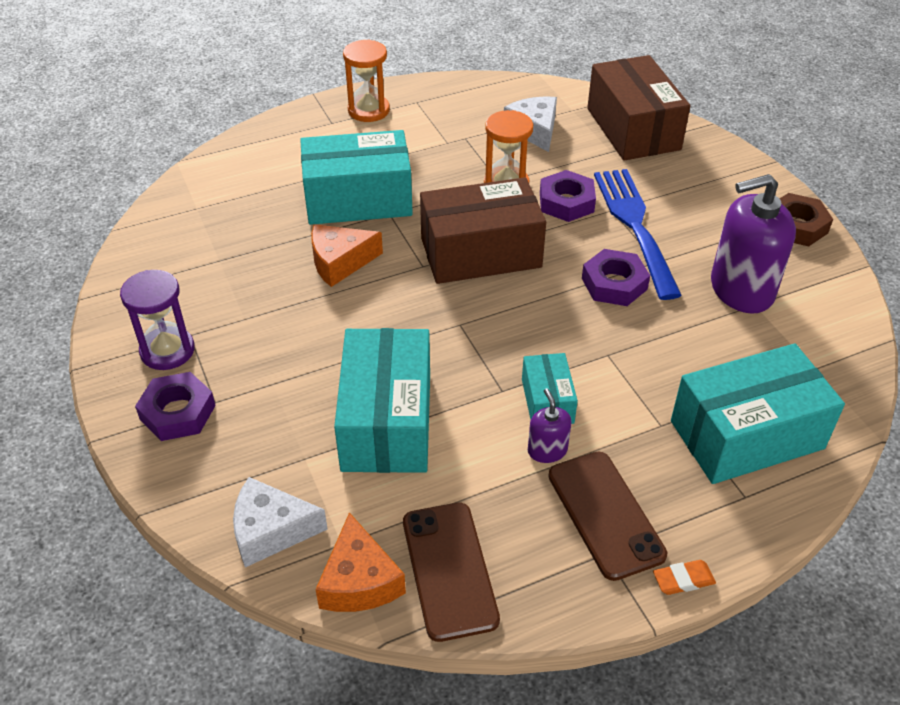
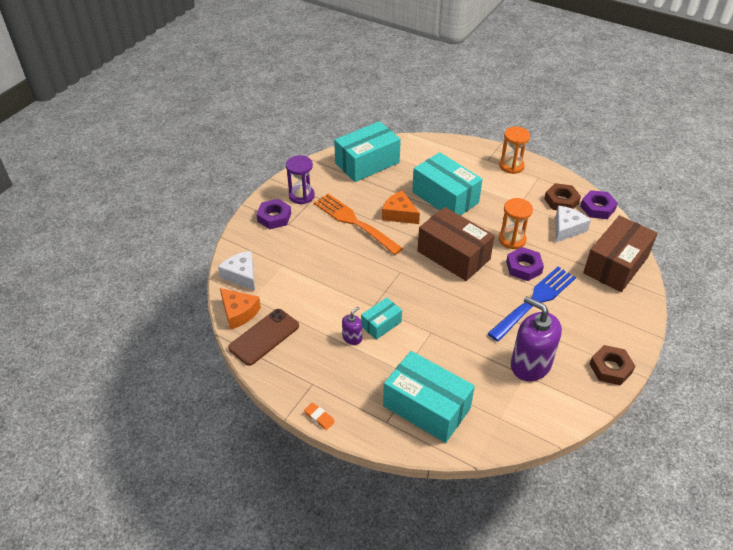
camera: 55 degrees right, 0 degrees up
orange cheese [315,512,406,612] -> orange cheese turned 90 degrees counterclockwise [220,288,261,330]
turquoise box [334,328,430,473] -> turquoise box moved to [334,121,401,182]
brown phone [548,452,667,581] -> none
purple nut [582,249,650,306] -> purple nut moved to [580,190,618,219]
none -> orange fork [314,194,403,255]
none -> brown nut [544,183,581,210]

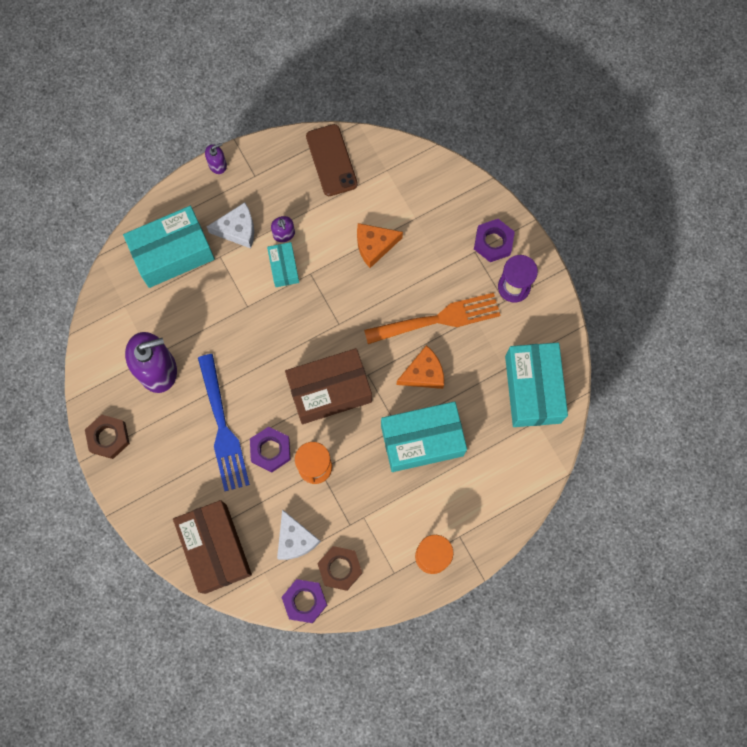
camera: 120 degrees right, 30 degrees up
white cheese [218,251,255,291] -> white cheese moved to [207,202,254,248]
orange cheese [220,288,261,330] -> orange cheese moved to [357,223,403,268]
orange eraser [304,402,335,430] -> purple soap dispenser [205,143,227,174]

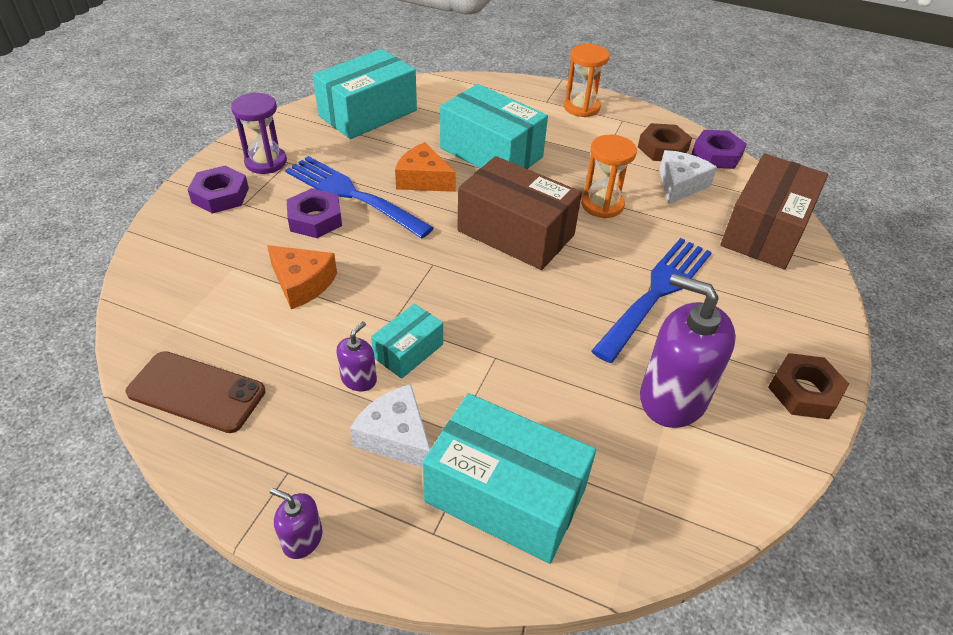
camera: 130 degrees left, 30 degrees down
purple nut [250,427,290,472] -> purple nut moved to [287,188,342,238]
brown phone [306,124,358,196] -> brown phone turned 75 degrees clockwise [126,351,265,433]
orange fork [364,293,501,344] -> blue fork [285,156,434,239]

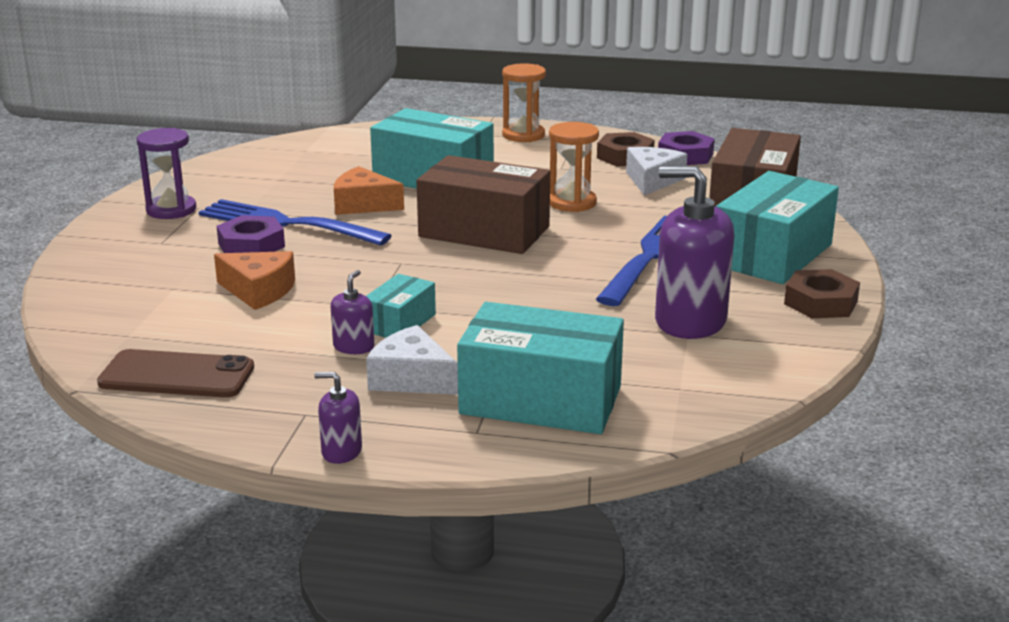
camera: 10 degrees left, 20 degrees down
purple nut [188,166,249,214] -> none
turquoise box [313,49,417,139] -> turquoise box moved to [716,171,839,284]

